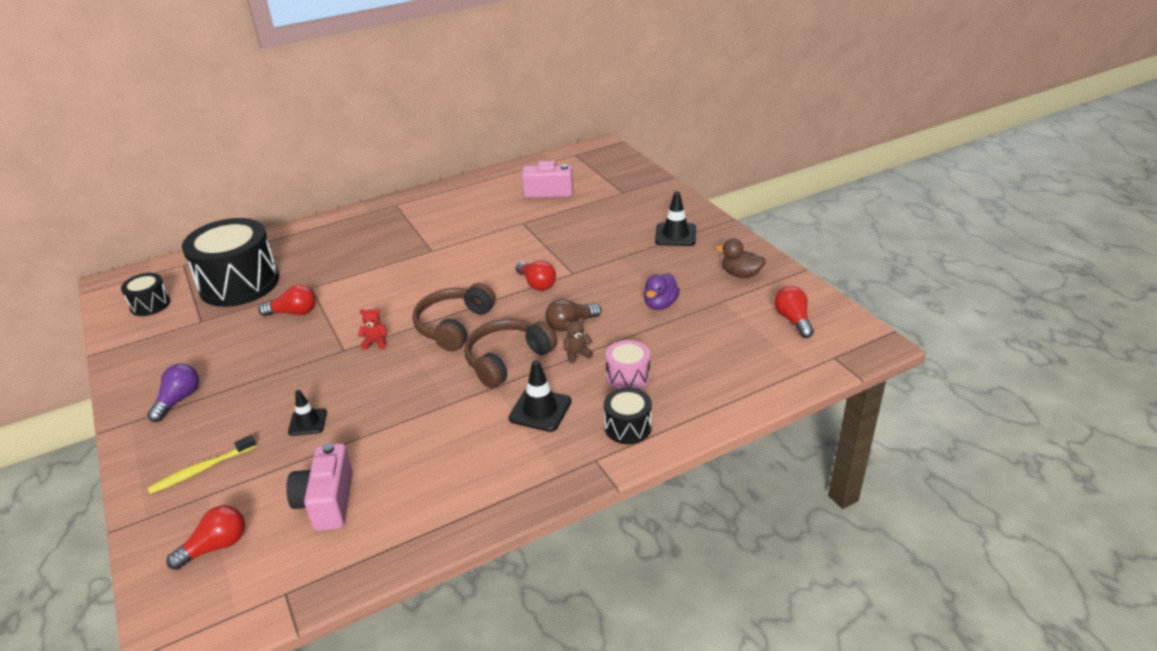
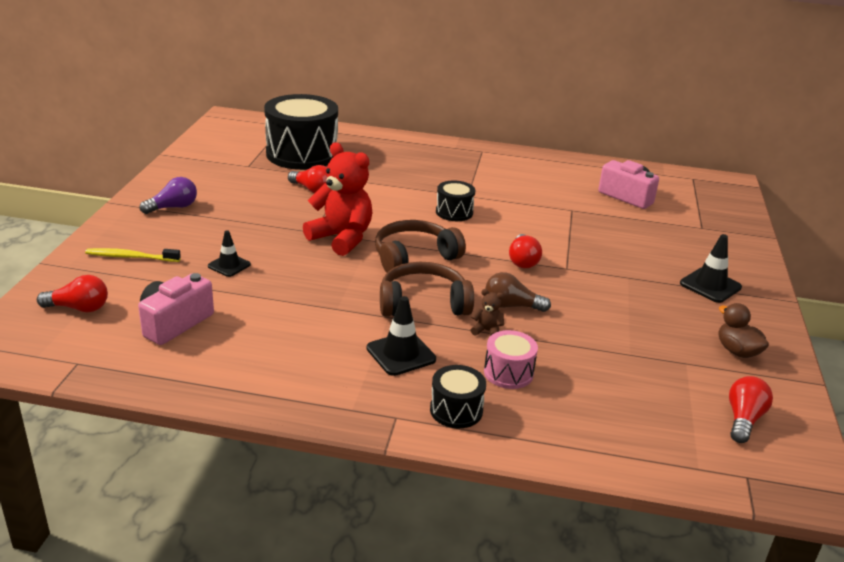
camera: 35 degrees right, 5 degrees down
black drum [121,273,171,316] -> black drum moved to [436,180,475,221]
red teddy bear [358,308,388,350] -> red teddy bear [303,142,373,256], size x2.45
purple duck [644,273,680,310] -> none

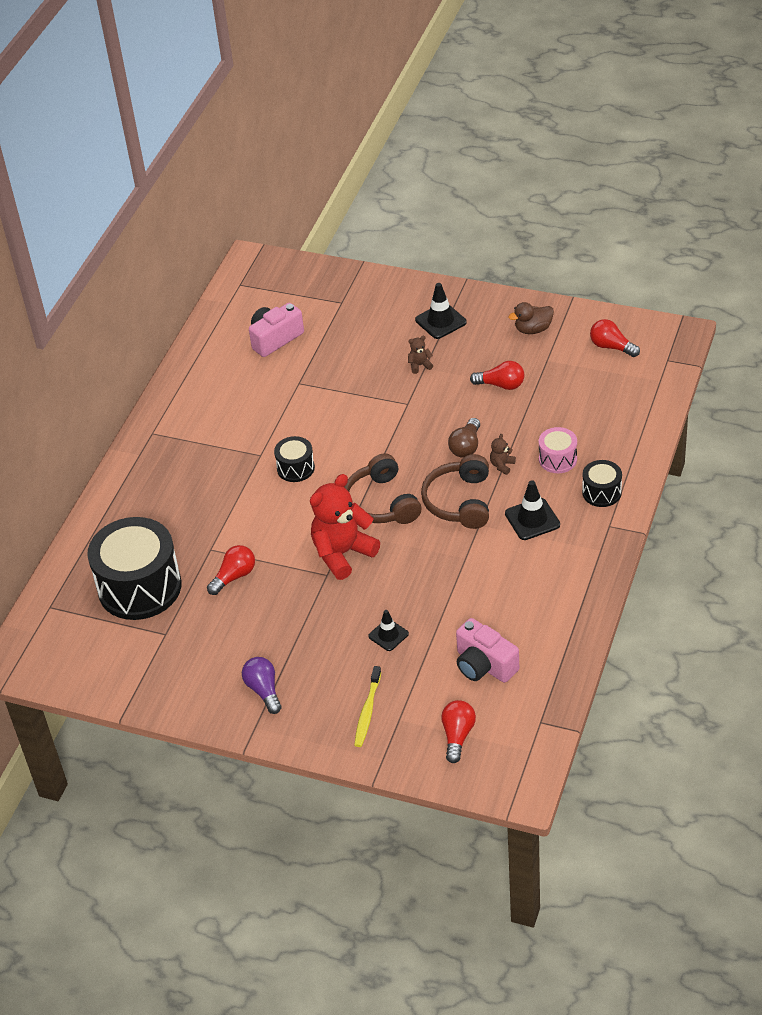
camera: 75 degrees left, 15 degrees up
red light bulb [509,234,542,268] -> red light bulb moved to [470,361,524,390]
none -> brown teddy bear [408,336,433,374]

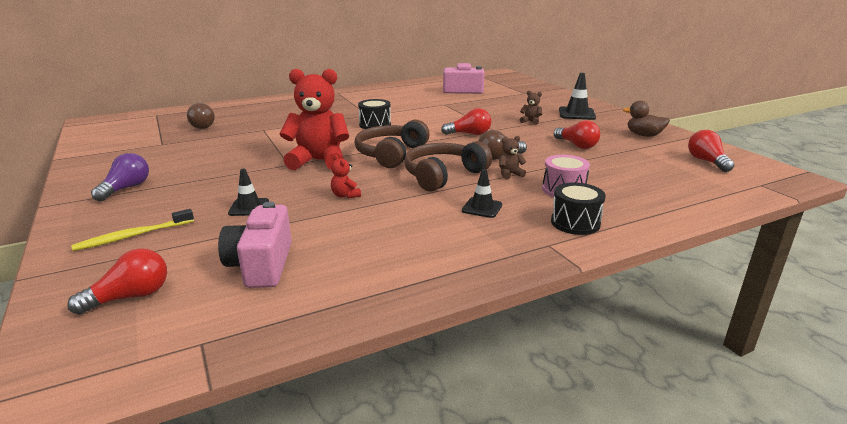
camera: 40 degrees right, 20 degrees down
black drum [87,517,182,620] -> brown light bulb [187,103,215,129]
red light bulb [207,545,255,595] -> red light bulb moved to [441,108,491,135]
black traffic cone [505,480,560,540] -> black traffic cone [462,169,502,218], size x0.67
none -> red teddy bear [331,155,361,198]

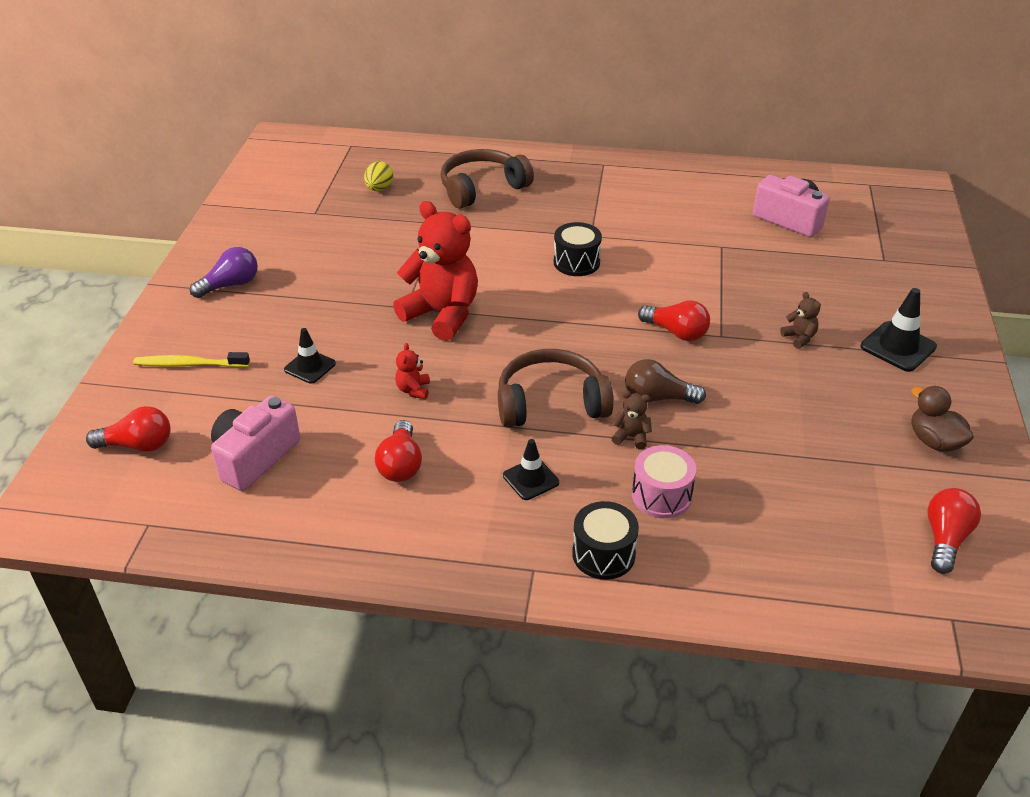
camera: 35 degrees right, 15 degrees up
brown light bulb [187,103,215,129] -> yellow egg [364,161,393,191]
brown headphones [355,120,430,168] -> brown headphones moved to [440,149,534,209]
red light bulb [554,120,600,149] -> red light bulb moved to [375,420,422,482]

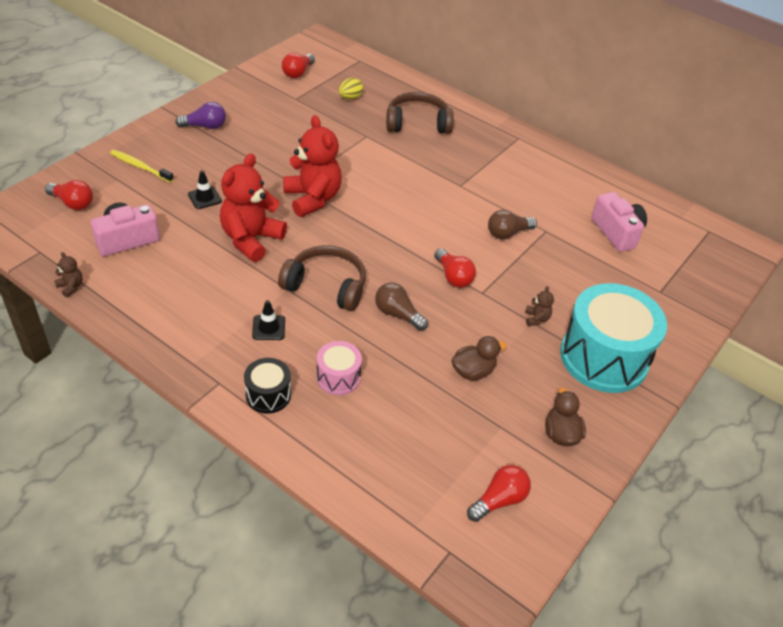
camera: 25 degrees right, 5 degrees up
red light bulb [375,420,422,482] -> red light bulb moved to [282,53,315,78]
red teddy bear [395,343,430,399] -> red teddy bear [220,154,287,262], size x2.45
black drum [554,222,602,276] -> none
brown teddy bear [611,391,652,450] -> brown teddy bear moved to [54,252,83,297]
black traffic cone [861,288,937,372] -> turquoise drum [560,283,667,393]
none -> brown duck [451,336,507,380]
none -> brown light bulb [488,210,537,239]

